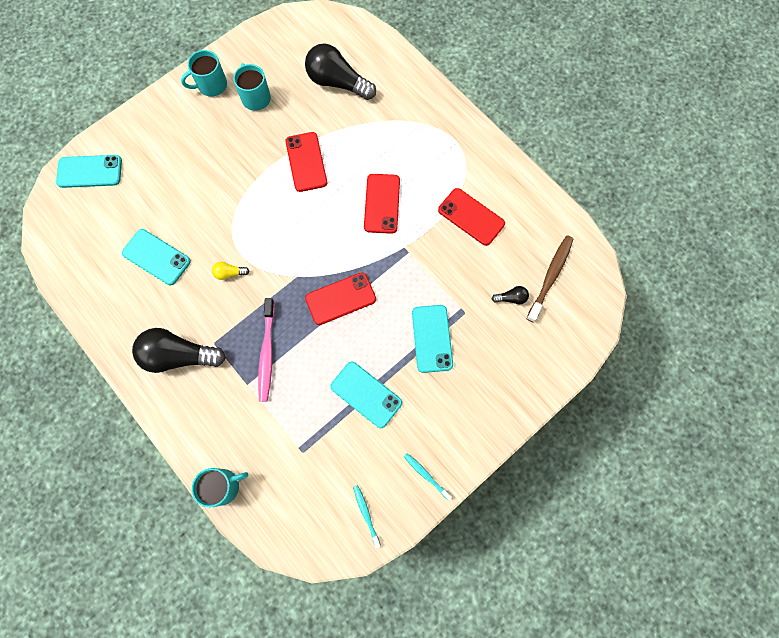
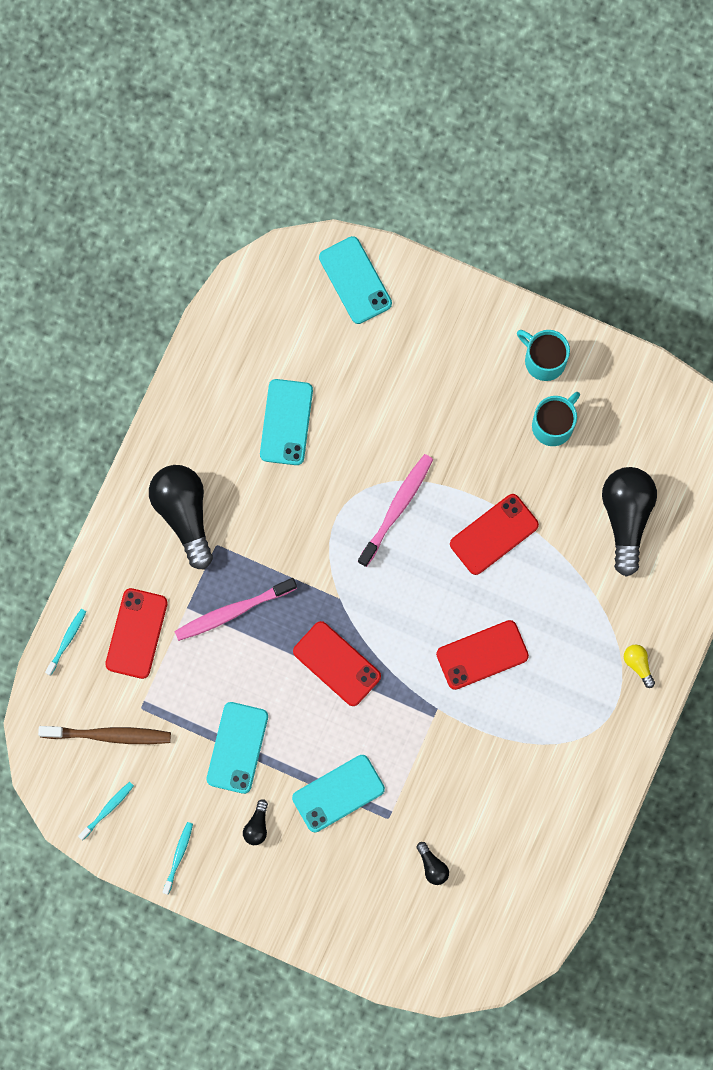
camera: 65 degrees right, 5 degrees up
turquoise mug [192,468,248,508] -> turquoise toothbrush [45,609,86,676]
yellow light bulb [212,262,249,280] -> yellow light bulb moved to [624,645,655,688]
red phone [438,188,505,246] -> red phone moved to [105,588,168,679]
brown toothbrush [527,235,573,322] -> brown toothbrush moved to [38,726,171,744]
none -> black light bulb [243,799,268,845]
none -> pink toothbrush [358,454,433,567]

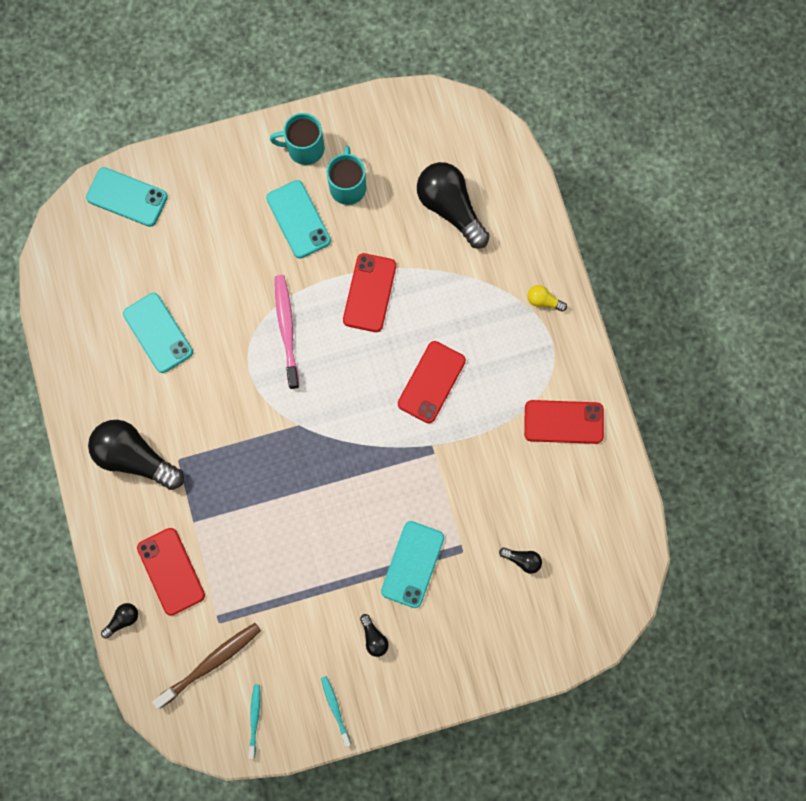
camera: 40 degrees left, 0 degrees up
turquoise toothbrush [45,609,86,676] -> black light bulb [101,603,138,639]
pink toothbrush [174,578,297,641] -> none
turquoise phone [207,702,268,794] -> turquoise phone moved to [266,180,331,259]
red phone [293,621,381,706] -> red phone moved to [524,400,604,444]

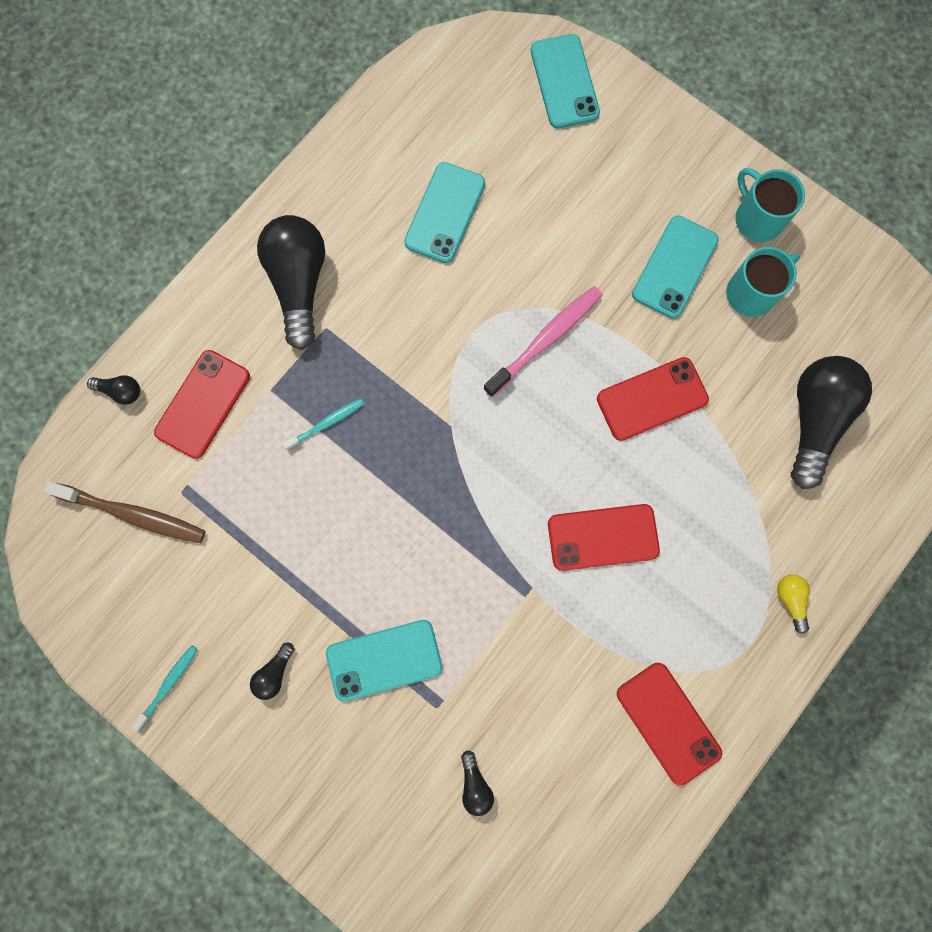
camera: 55 degrees right, 0 degrees up
turquoise toothbrush [248,685,260,760] -> turquoise toothbrush moved to [282,398,364,450]

